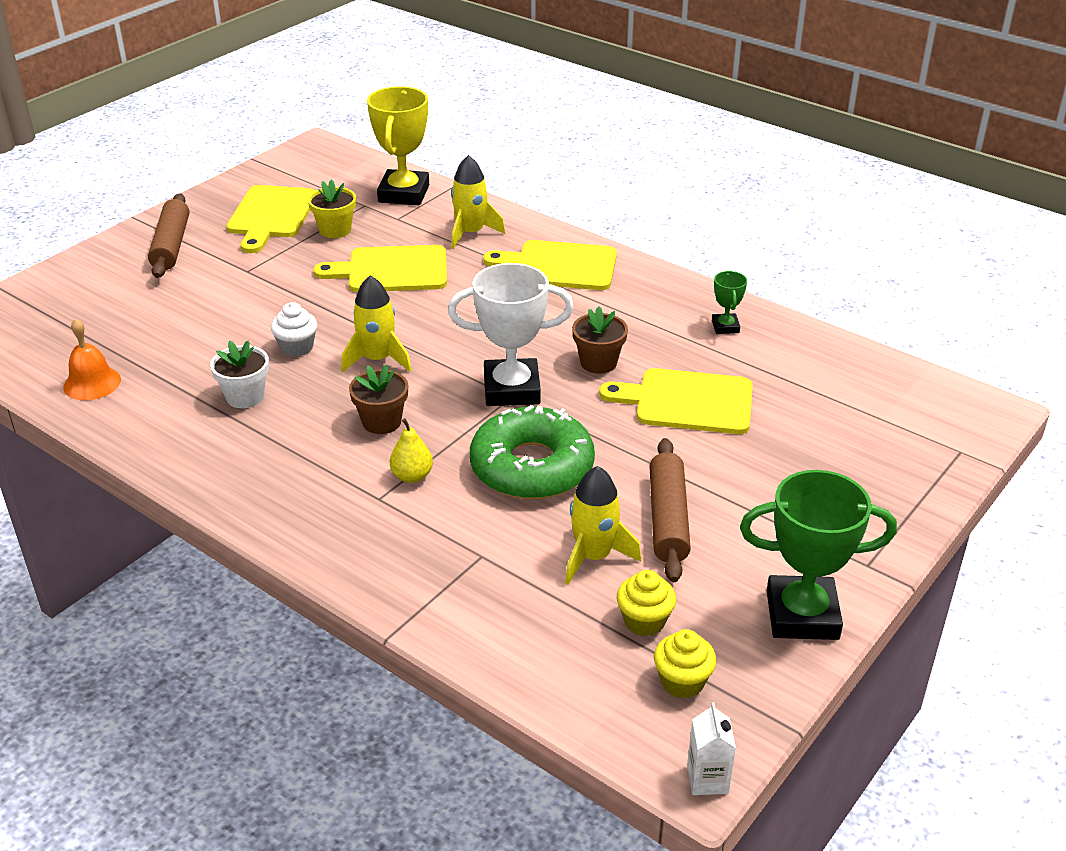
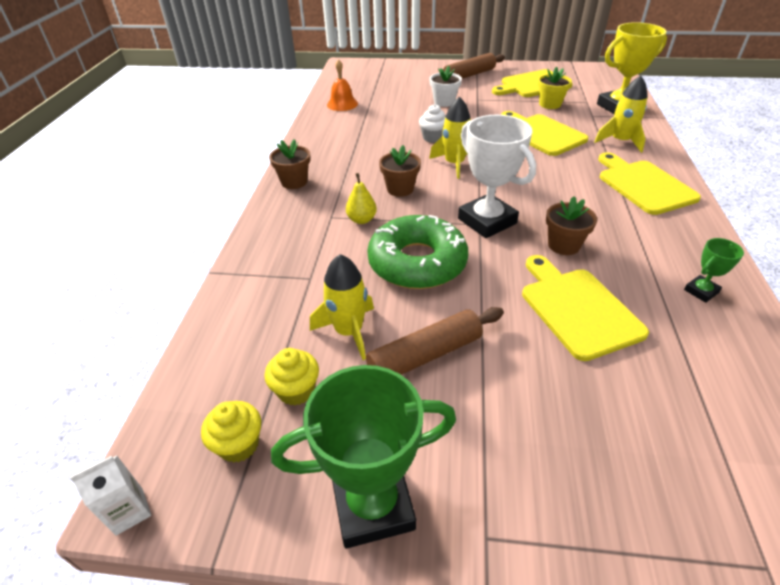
camera: 60 degrees right, 5 degrees up
white flower pot [210,341,269,408] -> white flower pot moved to [429,66,462,107]
green trophy [740,470,897,640] -> green trophy turned 75 degrees counterclockwise [271,365,456,548]
none -> brown flower pot [269,139,310,189]

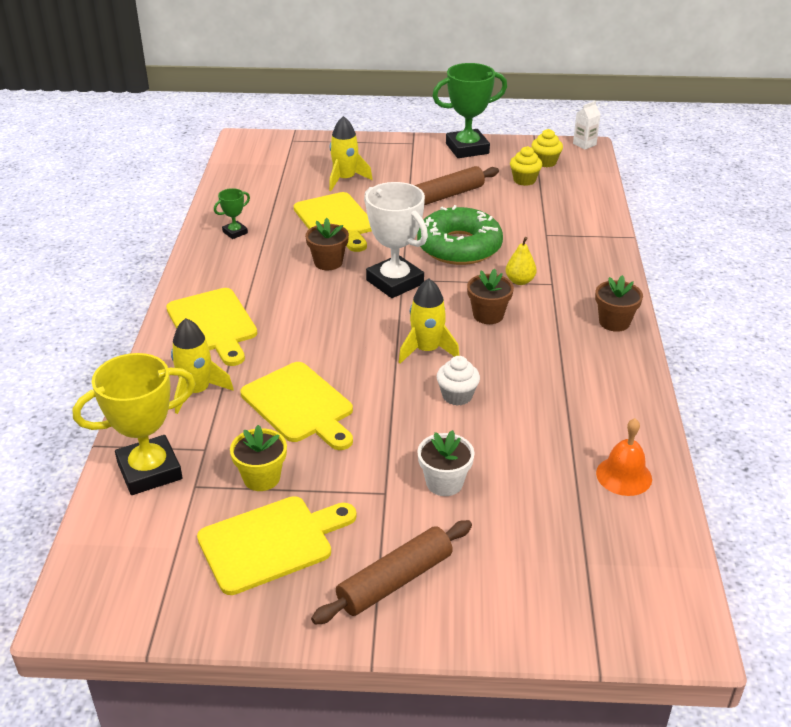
camera: 175 degrees right, 5 degrees down
yellow rocket [310,254,374,360] -> yellow rocket moved to [329,116,373,191]

